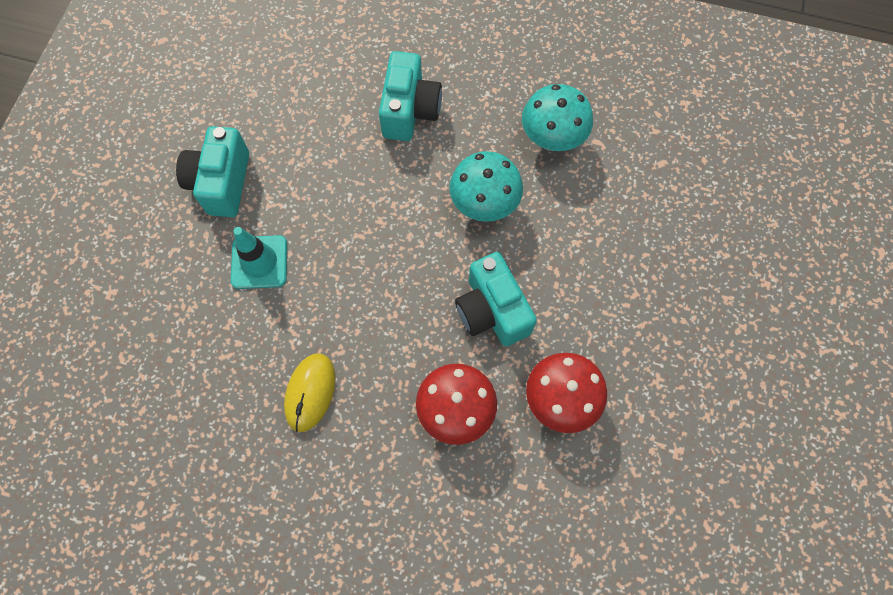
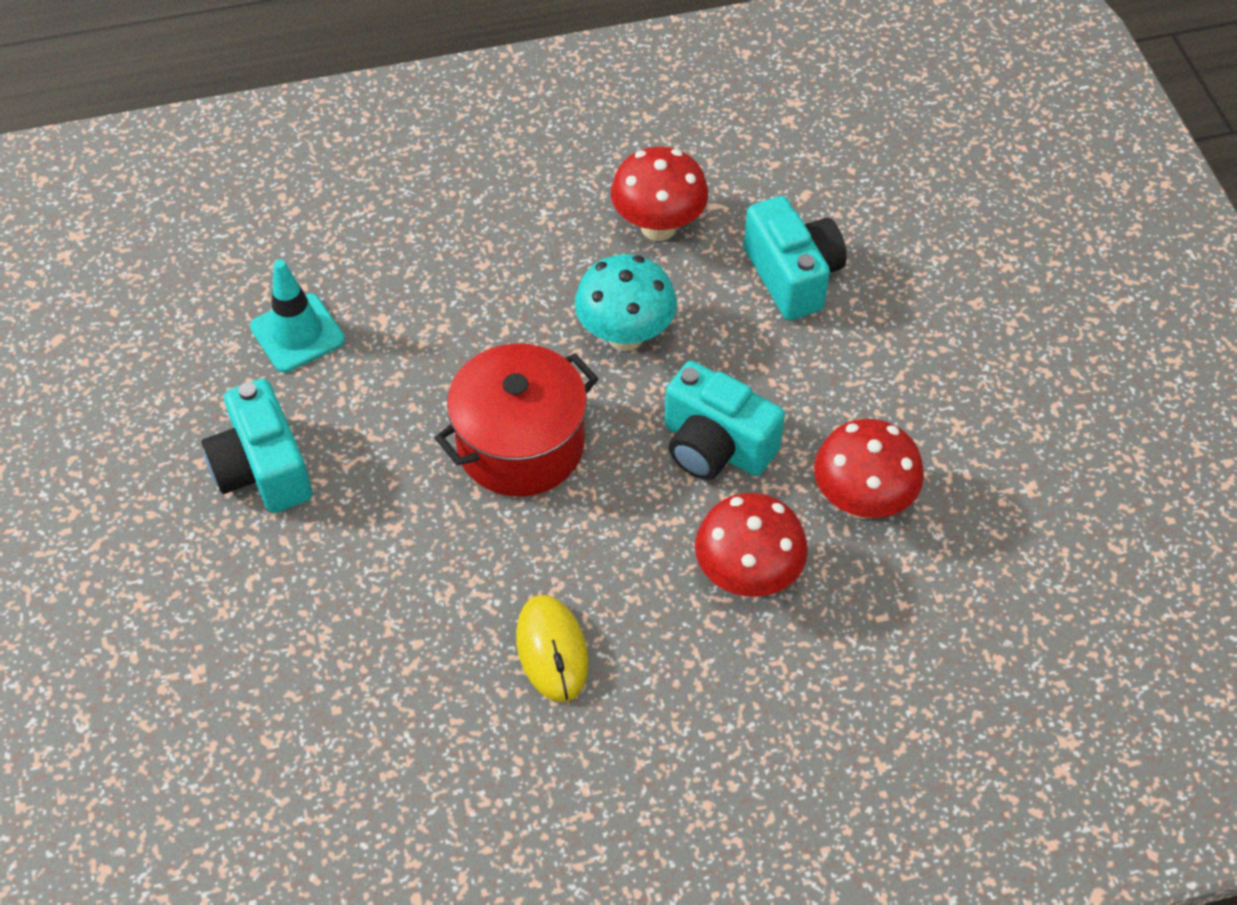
camera: 30 degrees left, 15 degrees down
turquoise traffic cone [231,227,287,289] -> turquoise traffic cone moved to [250,259,345,373]
turquoise camera [379,51,442,141] -> turquoise camera moved to [744,196,847,320]
turquoise mushroom [522,84,593,151] -> red mushroom [611,147,708,241]
none -> red pot [435,343,599,497]

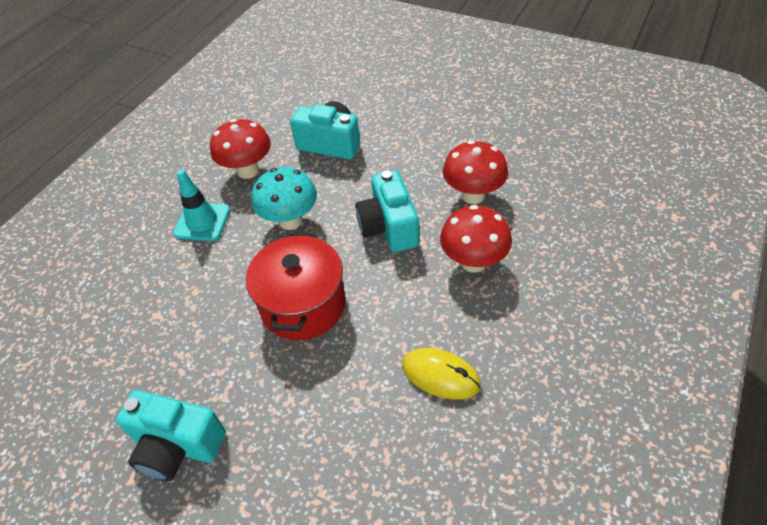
camera: 45 degrees left, 5 degrees down
turquoise traffic cone [250,259,345,373] -> turquoise traffic cone moved to [173,170,230,241]
turquoise camera [665,361,785,480] -> turquoise camera turned 90 degrees clockwise [355,170,419,252]

